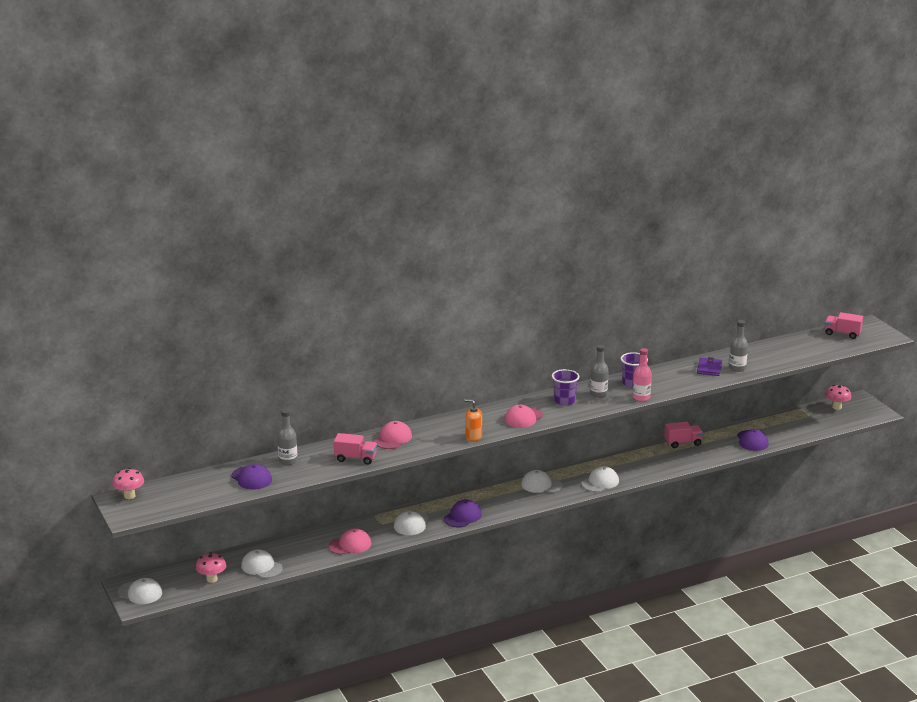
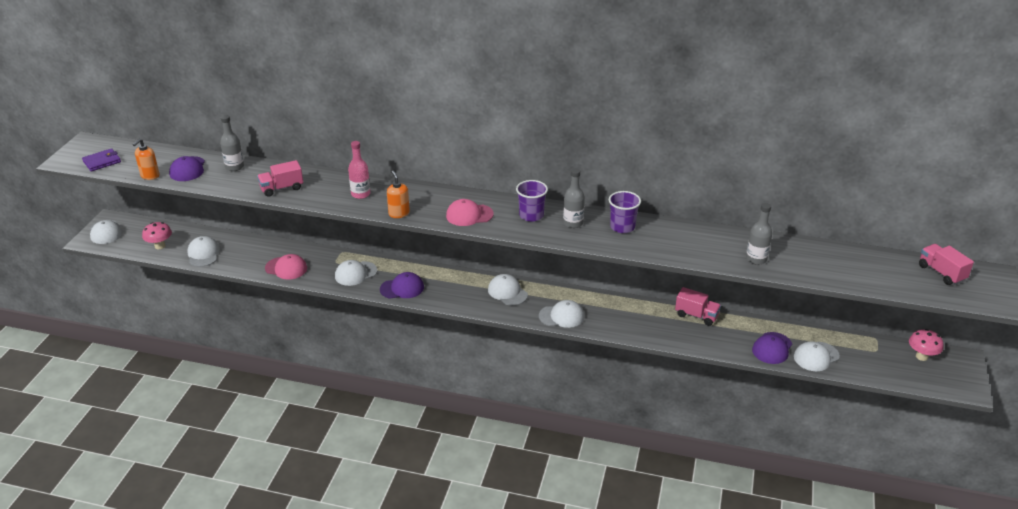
camera: 40 degrees right, 10 degrees up
pink mushroom [112,468,144,499] -> none
pink truck [334,433,377,465] -> pink truck turned 105 degrees clockwise [257,160,303,197]
pink cap [374,421,412,449] -> none
pink bottle [633,348,652,401] -> pink bottle moved to [348,141,370,199]
purple wallet [697,357,722,376] -> purple wallet moved to [82,148,121,172]
none -> orange soap dispenser [133,139,159,180]
none -> white cap [794,341,840,371]

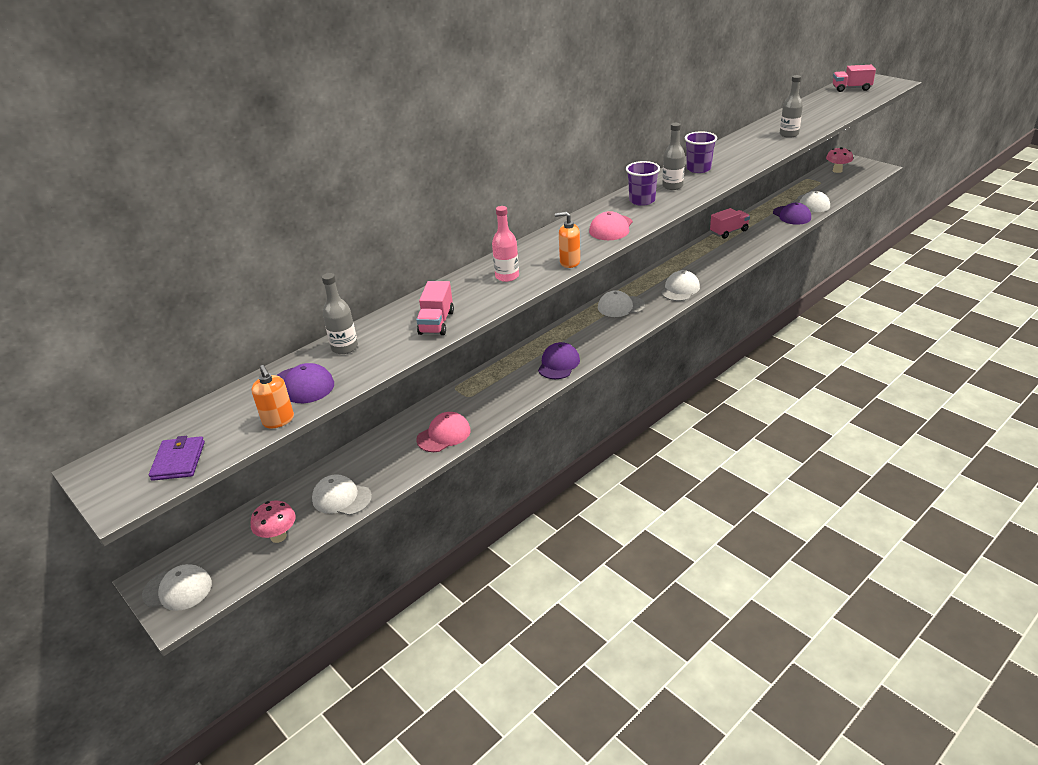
camera: 55 degrees left, 0 degrees up
white cap [335,260,377,286] -> none

